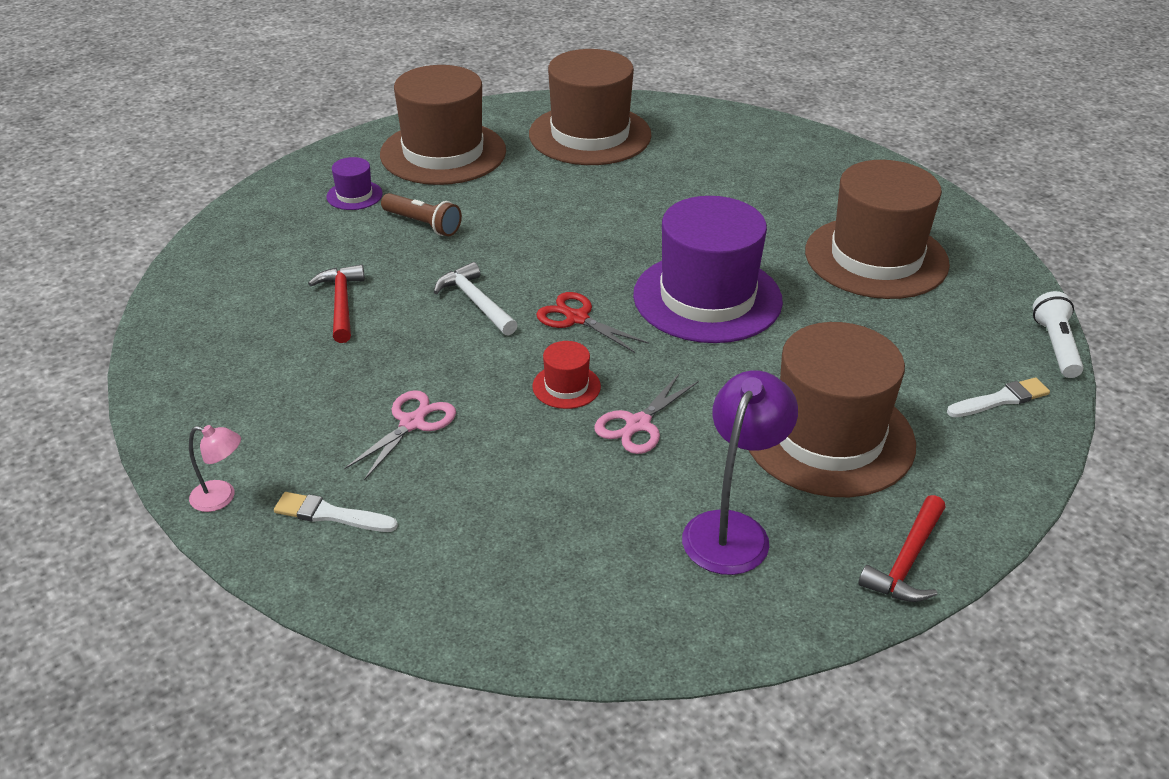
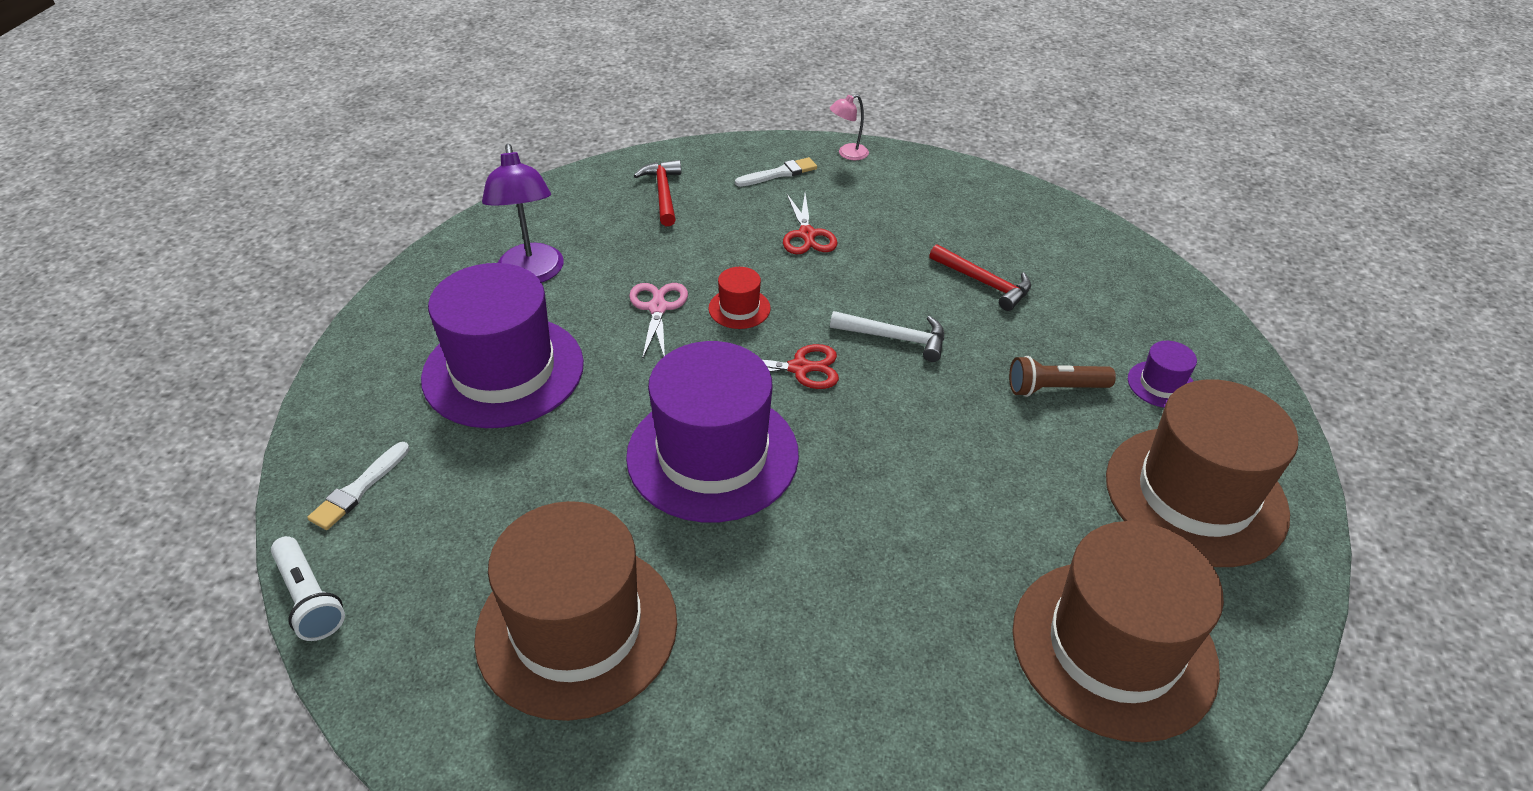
camera: 140 degrees right, 5 degrees up
pink scissors [344,390,456,480] -> red scissors [783,193,838,254]
brown hat [749,322,916,497] -> purple hat [421,263,584,428]
red hammer [858,495,945,602] -> red hammer moved to [634,160,681,226]

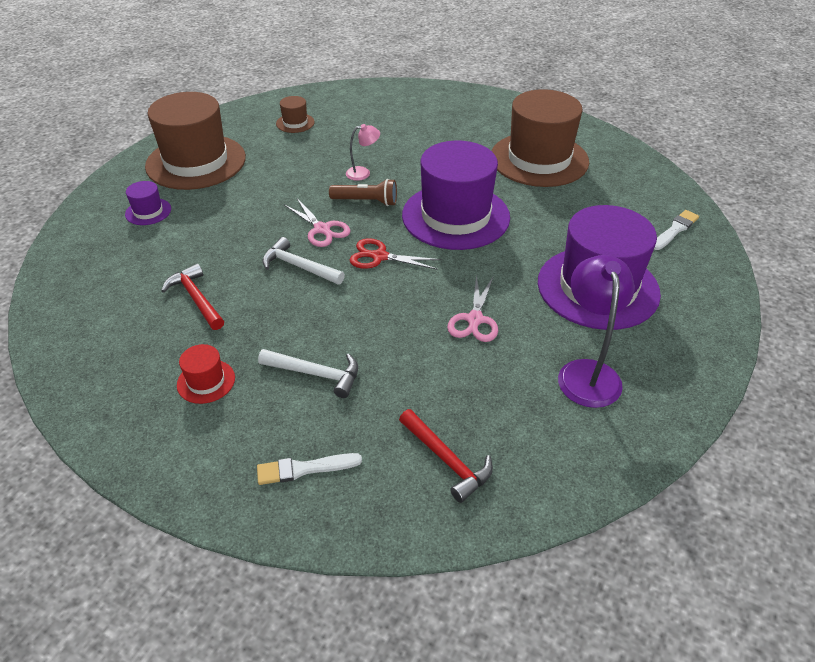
camera: 165 degrees left, 0 degrees up
white flashlight [271,536,345,641] -> none
red hammer [634,160,681,226] -> red hammer turned 45 degrees counterclockwise [399,409,493,503]
red hat [708,267,771,329] -> red hat moved to [177,344,235,404]
red scissors [783,193,838,254] -> white hammer [258,349,358,398]
pink lamp [830,94,869,160] -> pink lamp moved to [346,124,380,181]
brown flashlight [1009,356,1116,397] -> brown flashlight moved to [329,179,397,206]
brown hat [1012,521,1224,742] -> brown hat [276,96,315,133], size x0.42
none -> pink scissors [284,199,351,247]

